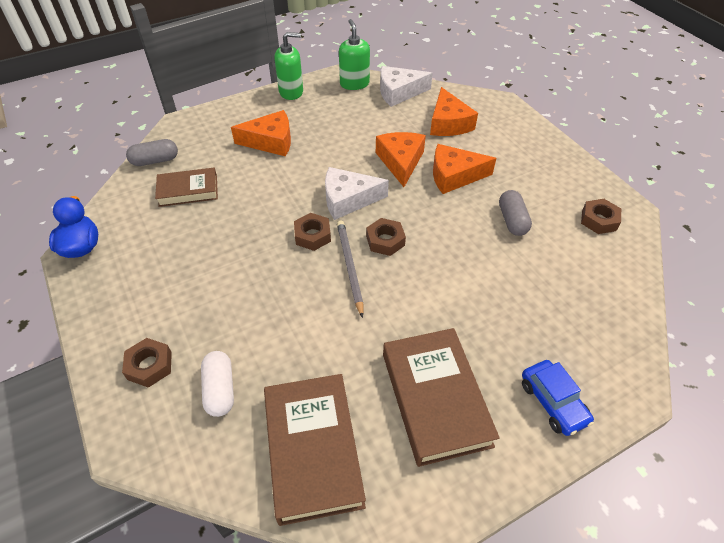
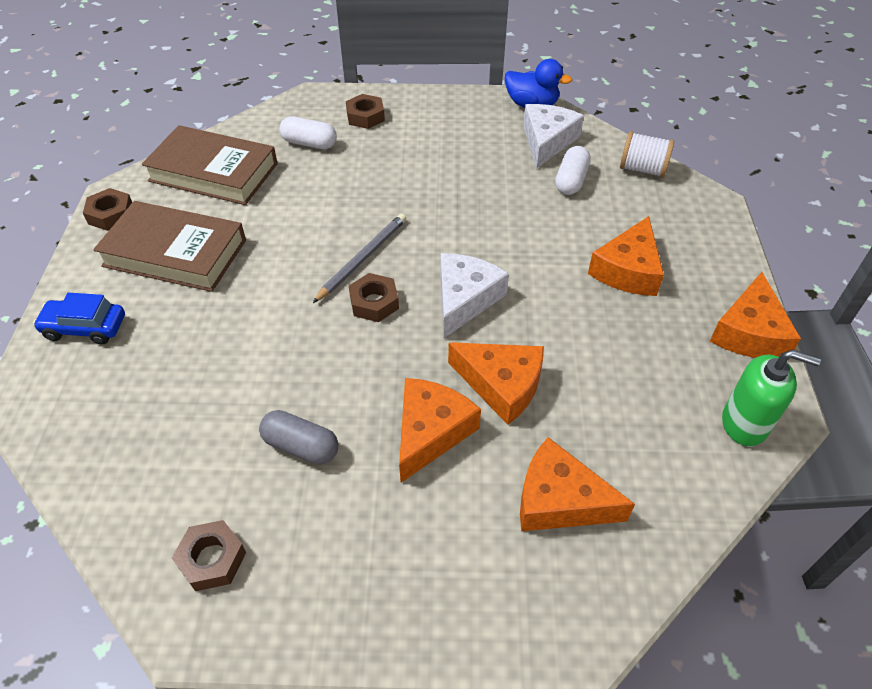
camera: 120 degrees right, 0 degrees up
grey capsule [126,139,178,166] -> white spool [620,131,674,178]
brown book [155,168,218,207] -> white capsule [555,146,591,195]
green soap dispenser [275,32,303,100] -> orange cheese [709,272,801,358]
brown nut [294,213,331,251] -> brown nut moved to [83,188,132,231]
grey pencil [337,220,364,318] -> grey pencil turned 75 degrees counterclockwise [313,214,406,303]
white cheese [380,66,433,107] -> white cheese moved to [523,104,584,169]

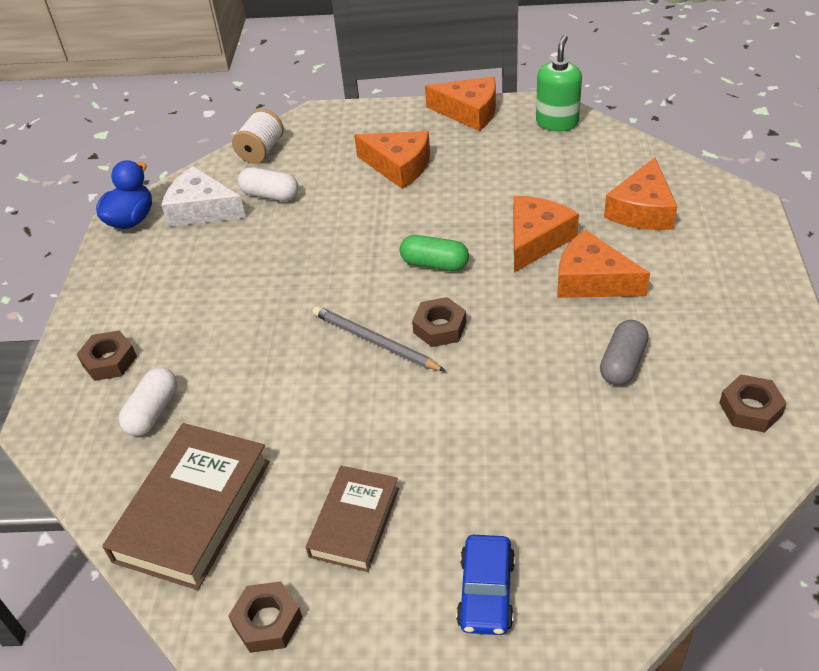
camera: 85 degrees left, 5 degrees down
brown book [93,201,246,292] -> brown book [306,466,399,572], size x0.63
white cheese [441,253,509,338] -> green capsule [400,235,469,271]

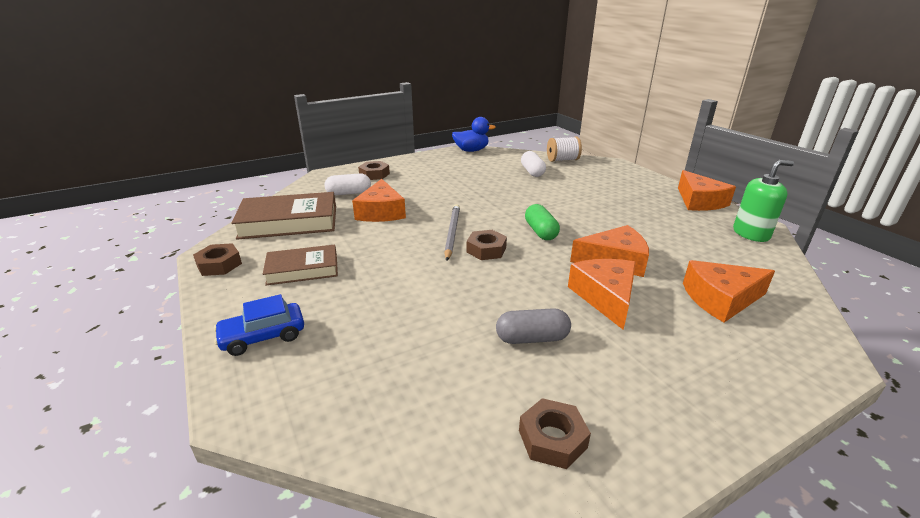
camera: 55 degrees right, 15 degrees down
white cheese [161,166,246,227] -> none
orange cheese [354,131,430,189] -> orange cheese moved to [352,179,406,222]

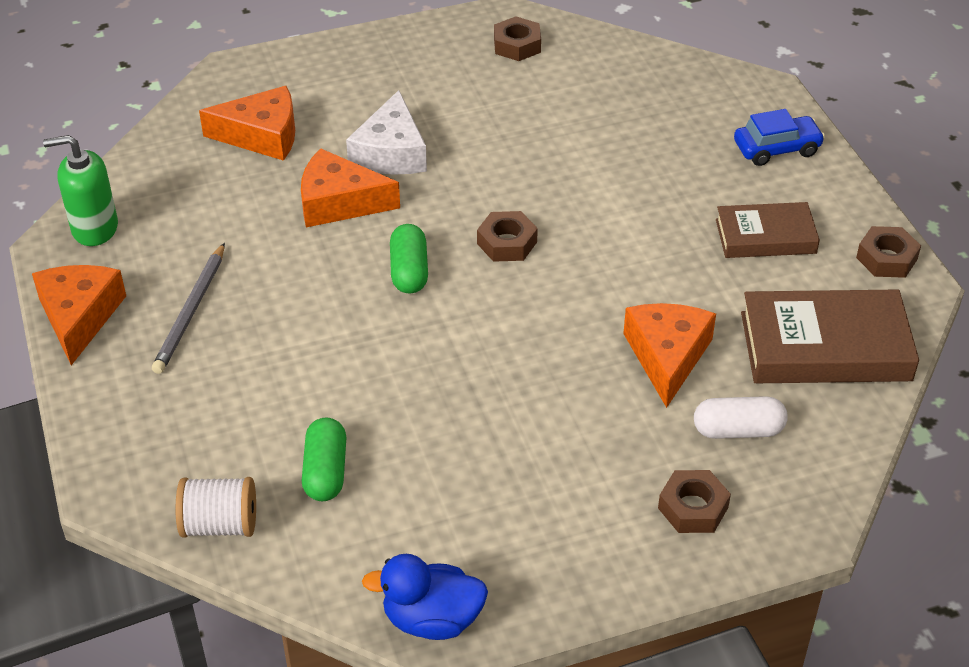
camera: 170 degrees left, 15 degrees up
grey pencil [444,204,460,261] -> grey pencil moved to [152,243,225,374]
grey capsule [496,308,571,344] -> none
white capsule [521,151,546,177] -> green capsule [302,417,346,501]
orange cheese [568,259,636,330] -> white cheese [346,90,427,175]

